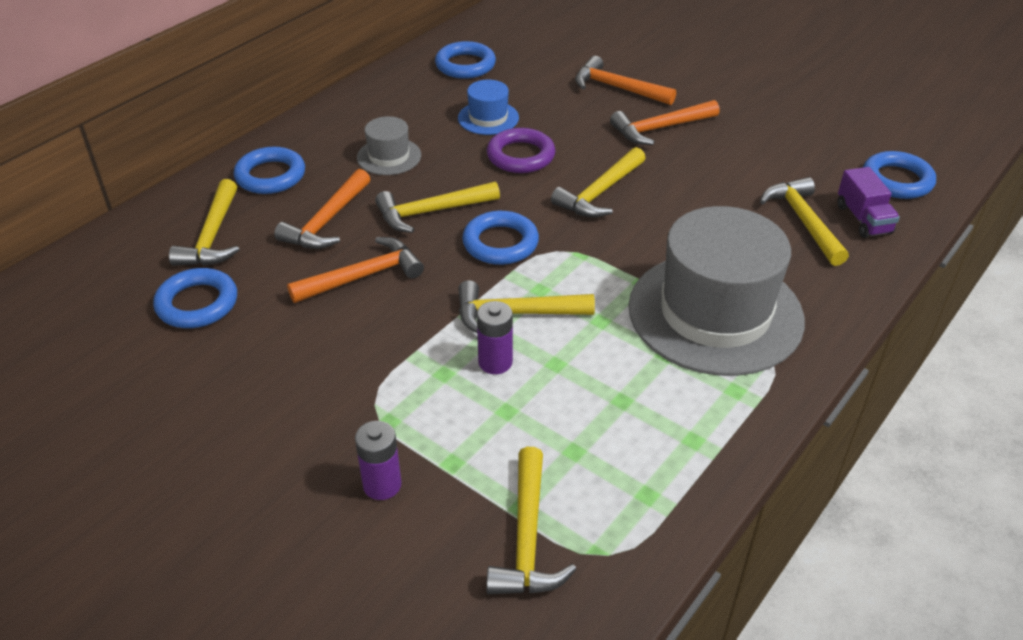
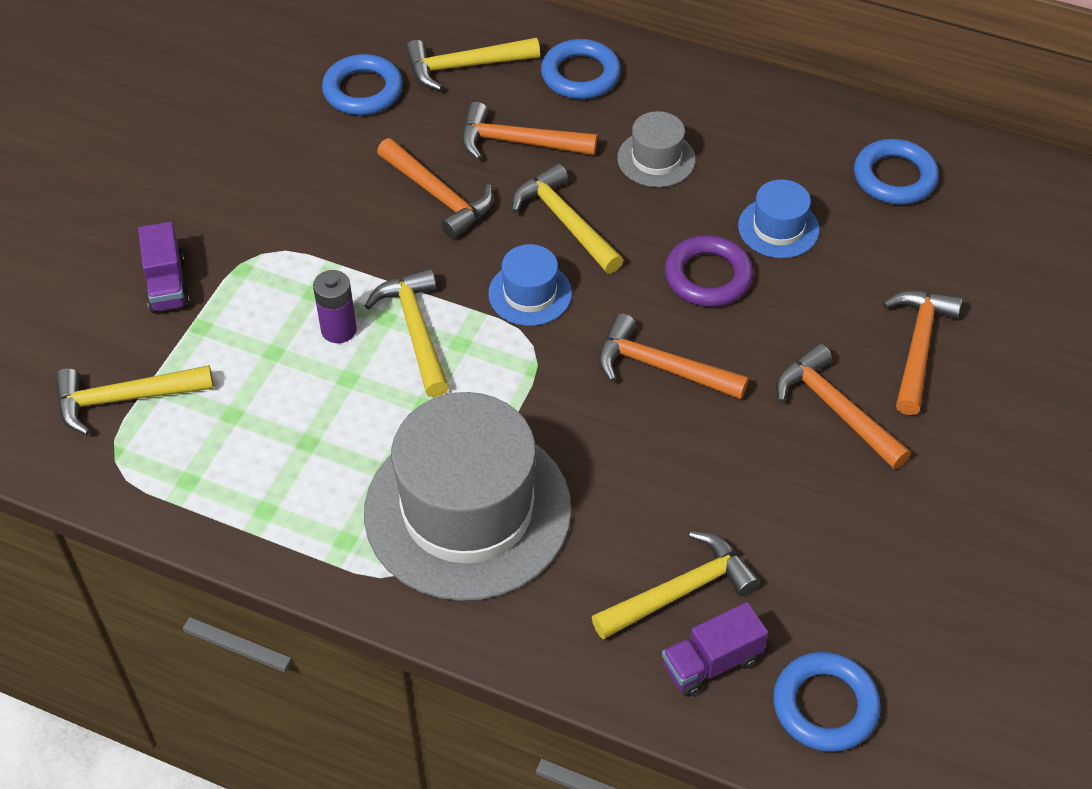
camera: 75 degrees right, 10 degrees up
purple battery [355,421,402,500] -> purple truck [138,222,190,313]
blue ring [462,211,539,265] -> blue hat [488,244,572,326]
yellow hammer [551,147,646,217] -> orange hammer [598,313,749,400]

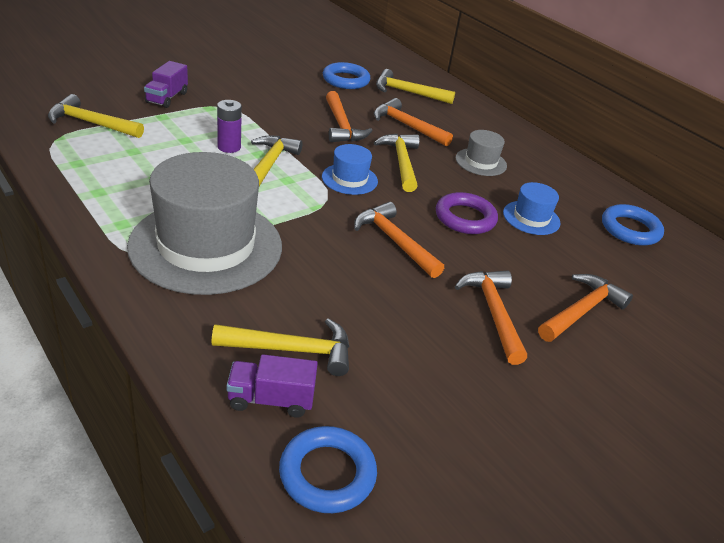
camera: 25 degrees right, 15 degrees down
blue ring [541,39,621,99] -> none

